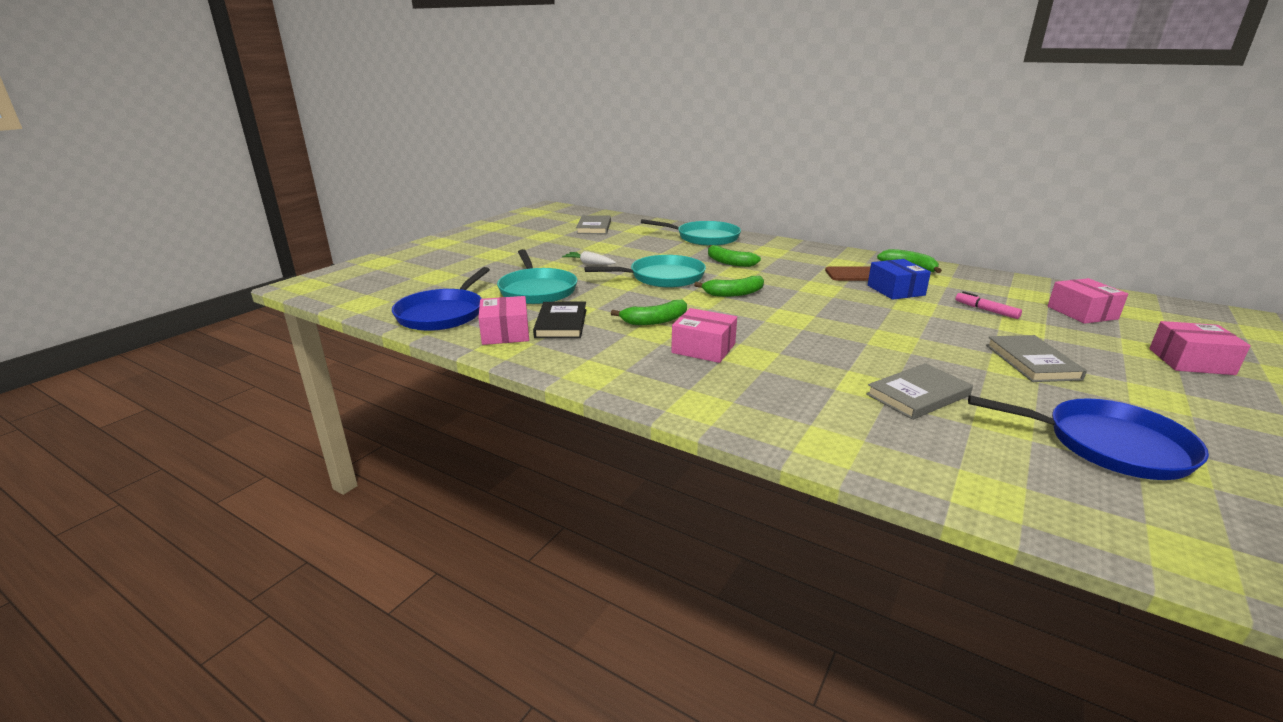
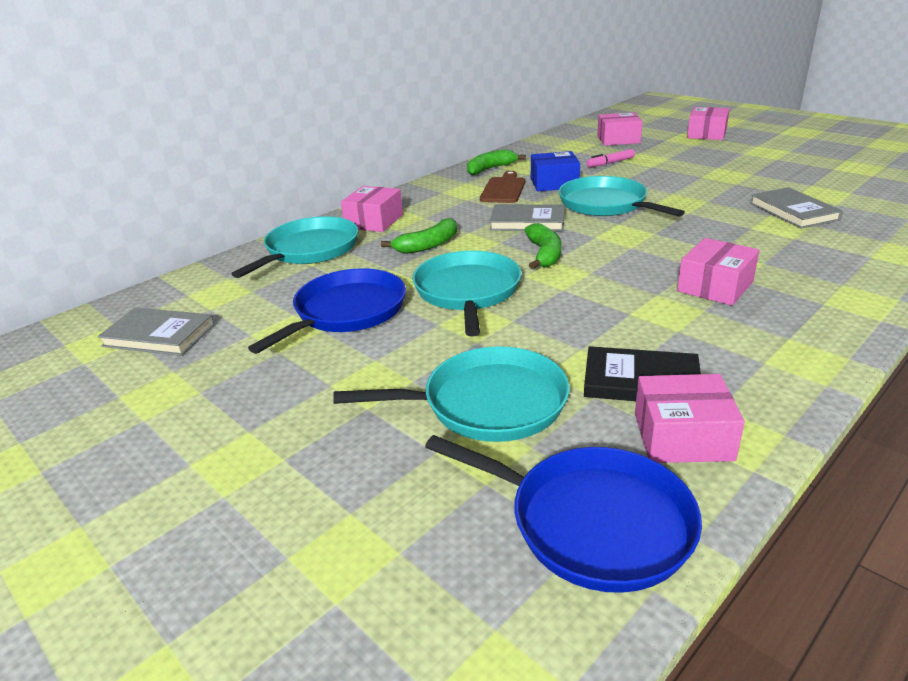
camera: 75 degrees left, 5 degrees up
white carrot [562,251,616,265] -> none
green banana [611,300,687,325] -> none
blue pan [968,395,1209,480] -> blue pan moved to [248,268,406,354]
grey book [986,335,1087,382] -> grey book moved to [489,204,565,231]
none -> pink box [341,186,403,232]
none -> turquoise pan [559,176,685,217]

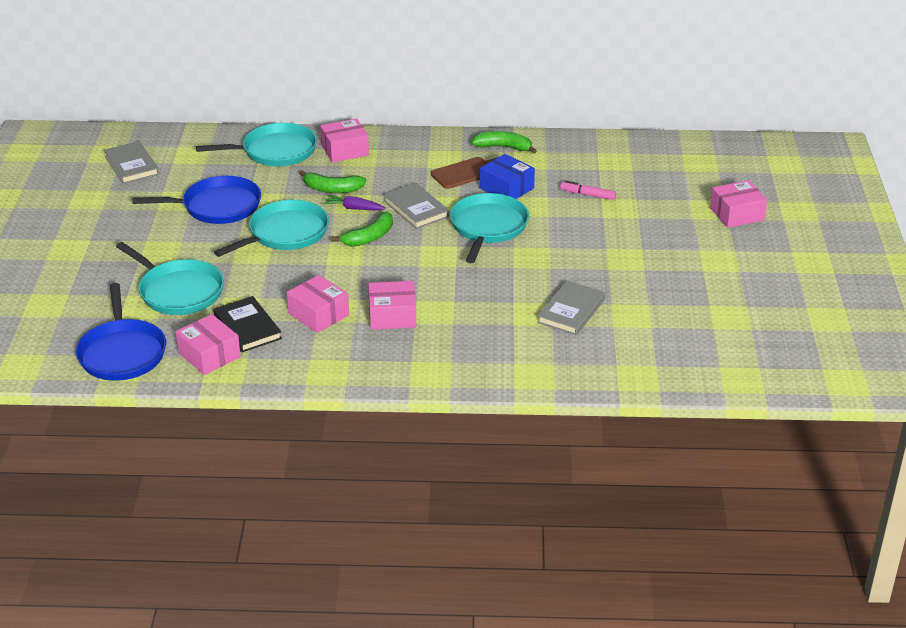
camera: 45 degrees right, 5 degrees up
pink box [597,112,643,146] -> pink box moved to [287,275,349,333]
none -> purple carrot [322,195,386,211]

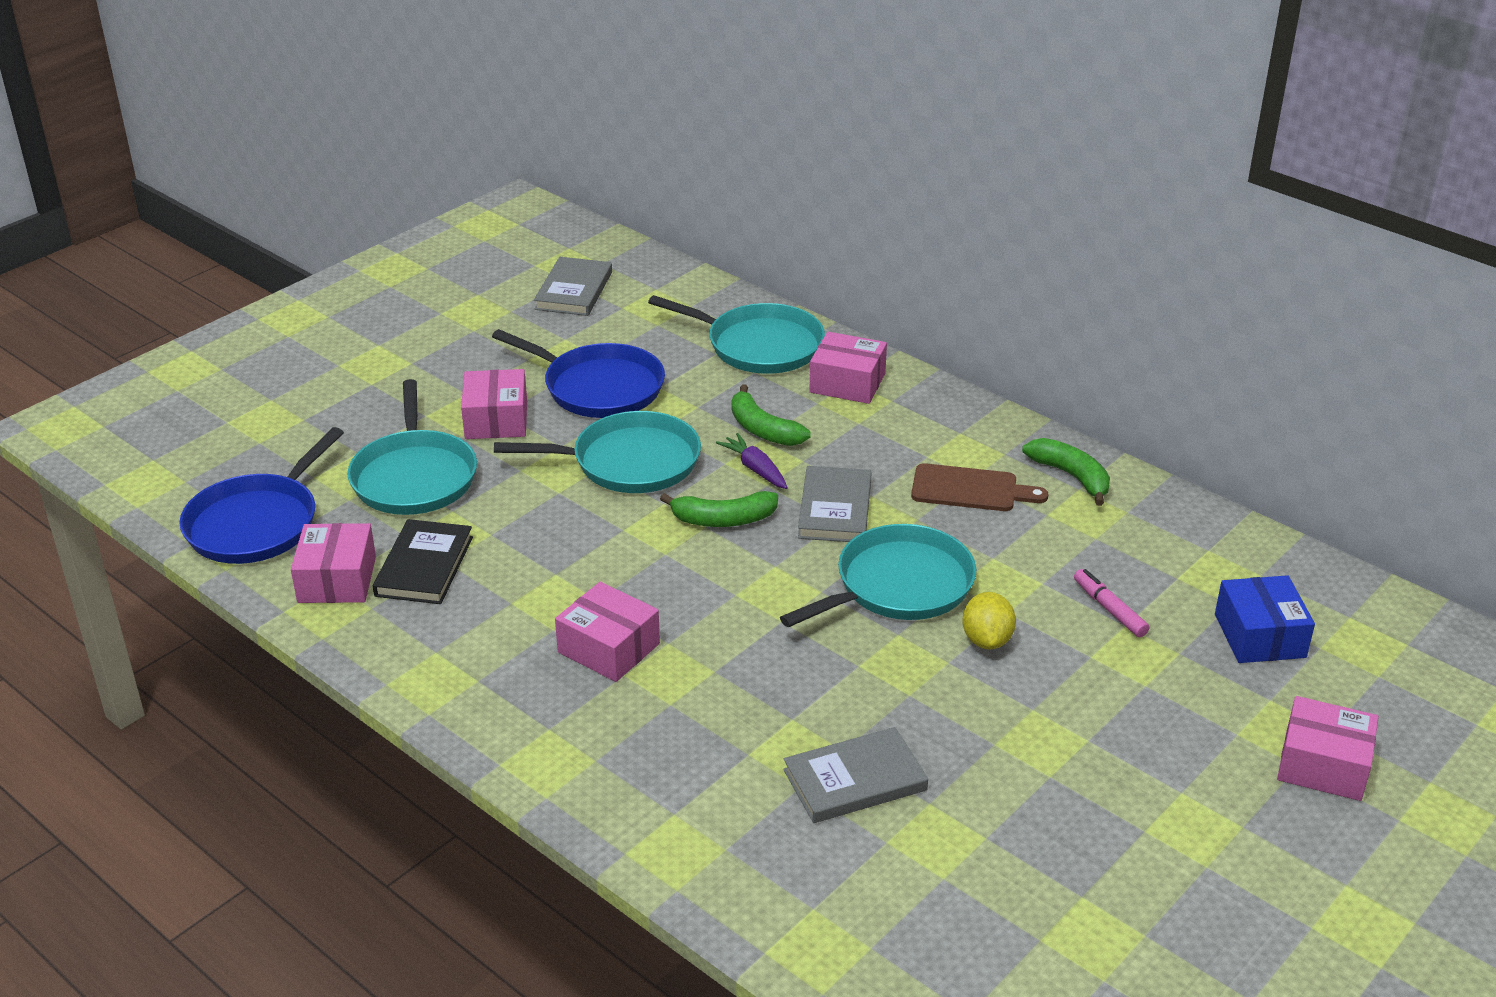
camera: 40 degrees right, 0 degrees up
pink box [287,275,349,333] -> pink box moved to [461,369,527,439]
blue box [480,154,535,199] -> blue box moved to [1215,575,1315,663]
none -> yellow lemon [962,592,1016,650]

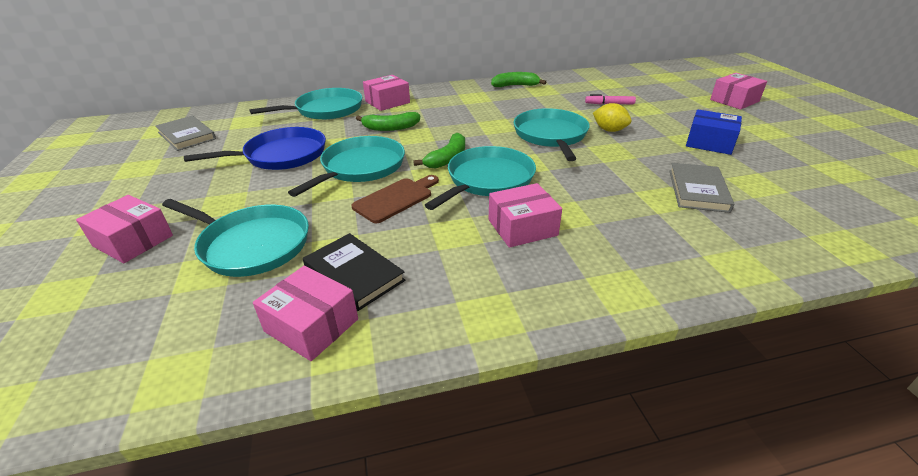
camera: 55 degrees left, 0 degrees up
blue pan [179,427,344,564] -> none
pink box [461,369,527,439] -> pink box moved to [76,195,173,263]
purple carrot [716,433,788,489] -> none
grey book [798,466,872,542] -> none
brown cutting board [911,463,1048,511] -> brown cutting board moved to [352,175,439,223]
blue box [1215,575,1315,663] -> blue box moved to [686,109,742,155]
none -> turquoise pan [425,146,536,210]

